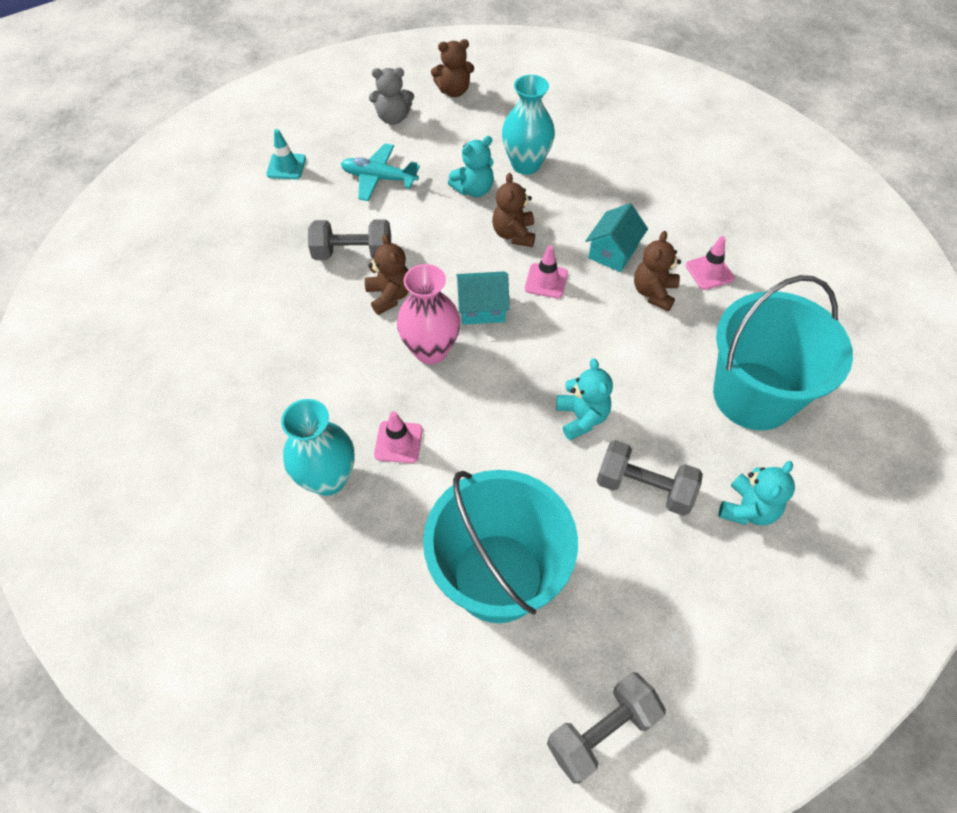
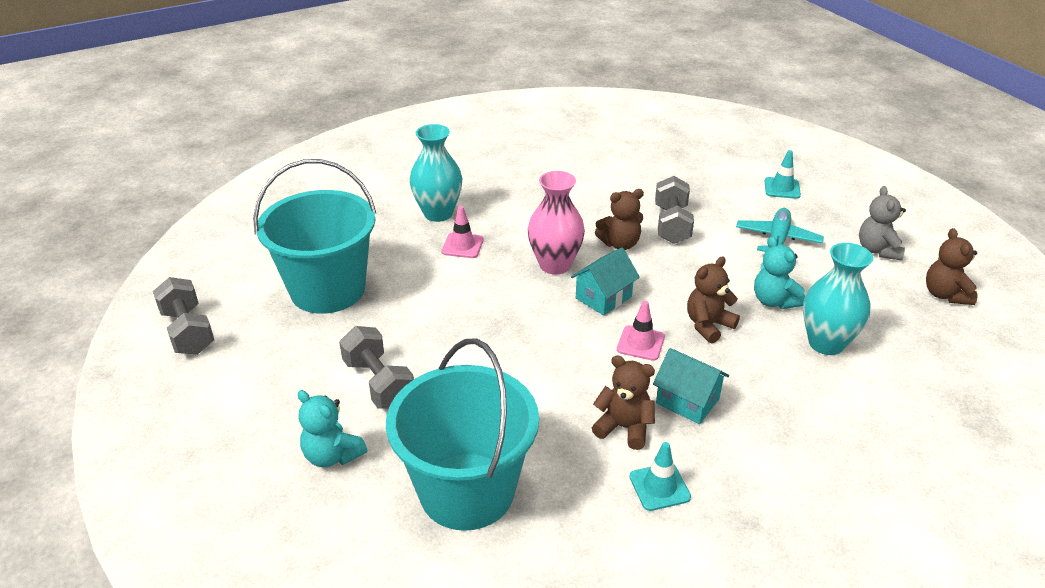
camera: 95 degrees right, 20 degrees down
turquoise house [456,271,510,325] -> turquoise house turned 45 degrees clockwise [571,248,640,315]
brown teddy bear [492,173,535,247] -> brown teddy bear turned 45 degrees counterclockwise [687,257,740,343]
turquoise teddy bear [556,358,613,440] -> none
grey dumbbell [597,440,703,516] -> grey dumbbell turned 60 degrees counterclockwise [339,326,414,409]
pink traffic cone [685,236,735,290] -> turquoise traffic cone [629,442,691,511]

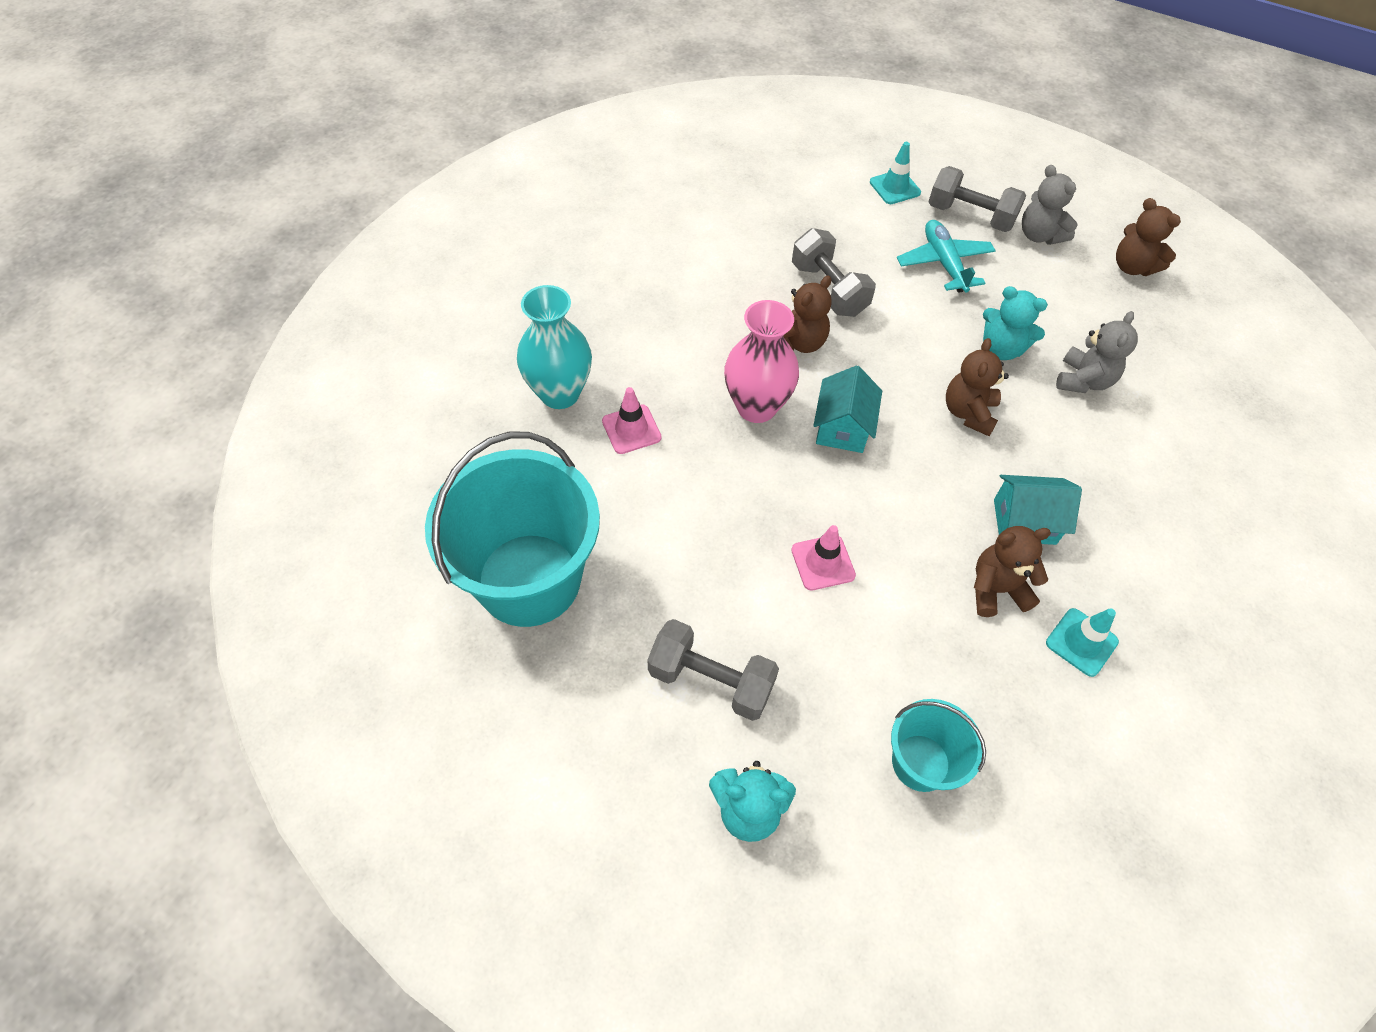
camera: 35 degrees left, 20 degrees up
grey dumbbell [153,277,214,355] -> grey dumbbell moved to [928,166,1026,232]
turquoise bucket [386,338,539,531] -> turquoise bucket [891,699,986,792], size x0.51
pink traffic cone [617,301,665,361] -> pink traffic cone moved to [791,525,856,591]
turquoise vase [803,243,873,355] -> grey teddy bear [1056,311,1138,393]

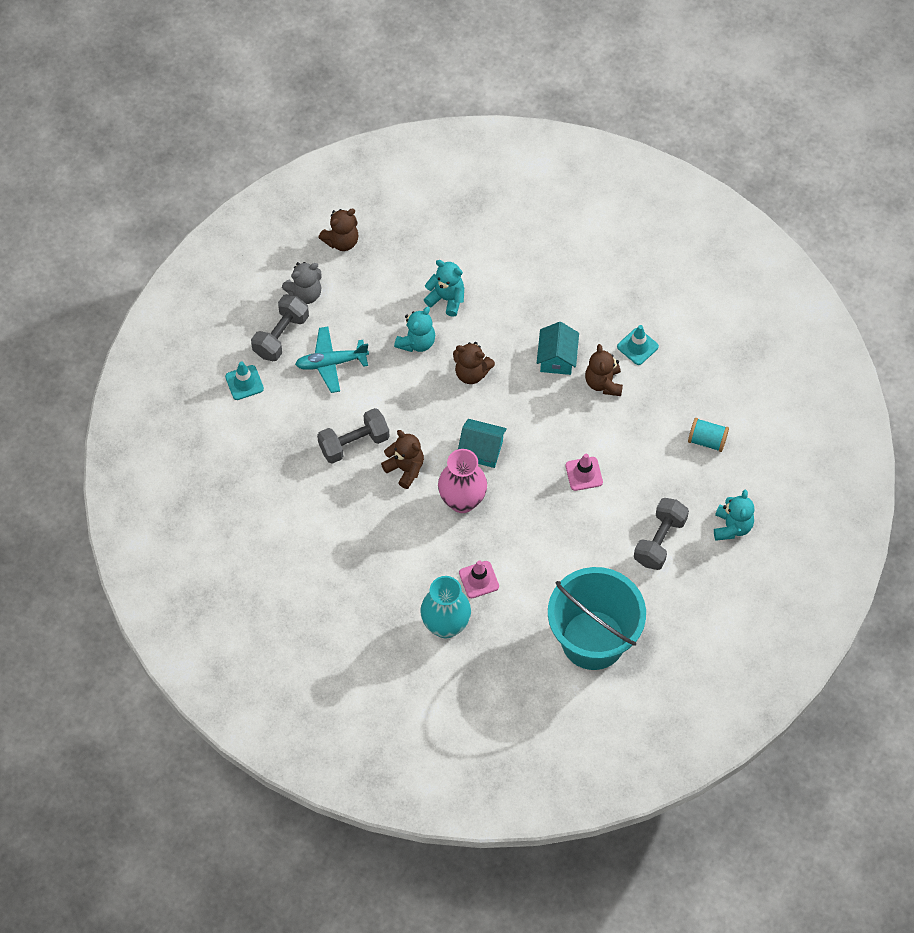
camera: 85 degrees left, 5 degrees up
turquoise bucket [891,699,986,792] -> turquoise spool [688,418,729,452]
grey teddy bear [1056,311,1138,393] -> turquoise teddy bear [424,260,464,317]

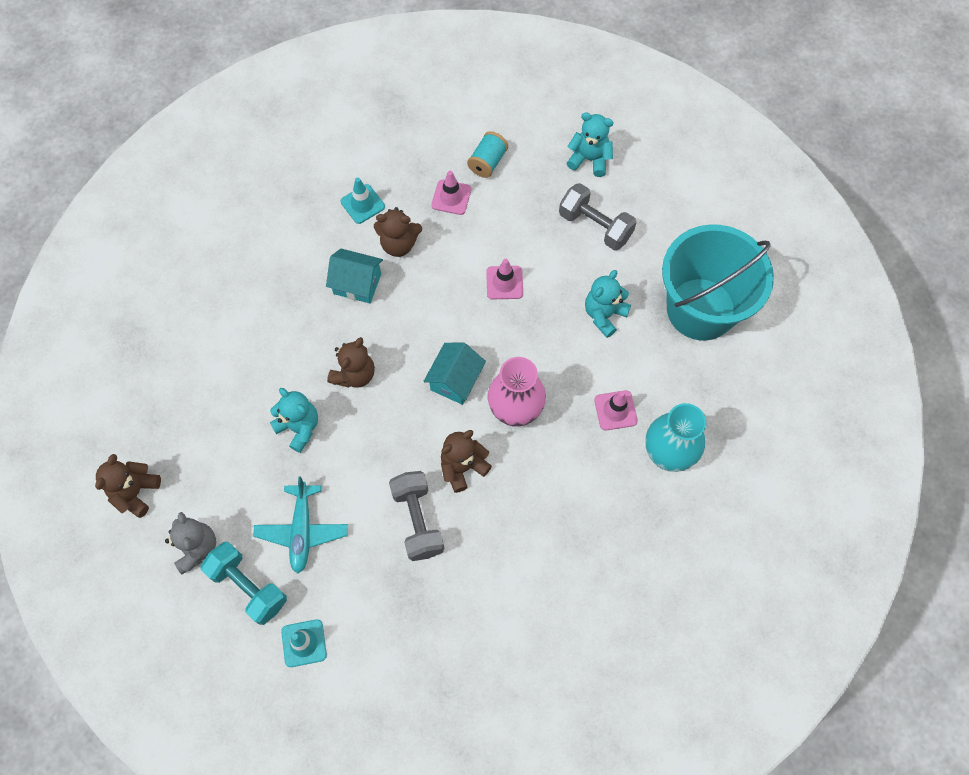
camera: 80 degrees left, 5 degrees up
grey dumbbell [251,294,309,361] -> turquoise dumbbell [201,542,287,625]
brown teddy bear [318,209,359,251] -> brown teddy bear turned 135 degrees counterclockwise [95,454,161,518]
turquoise teddy bear [424,260,464,317] -> turquoise teddy bear moved to [585,270,631,338]
none -> pink traffic cone [431,171,471,215]

